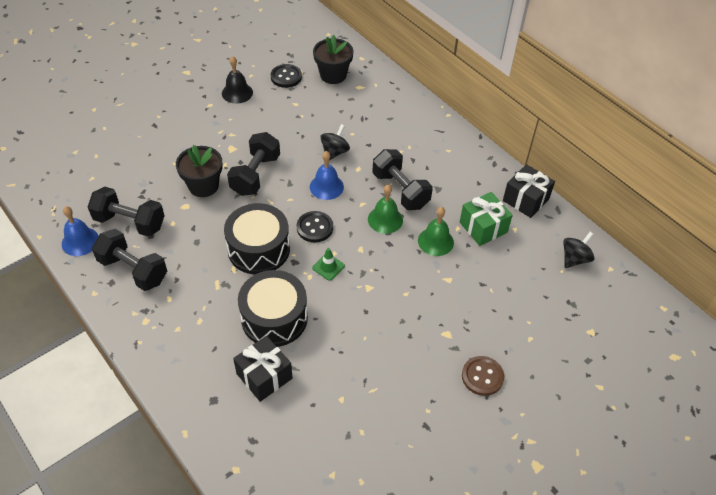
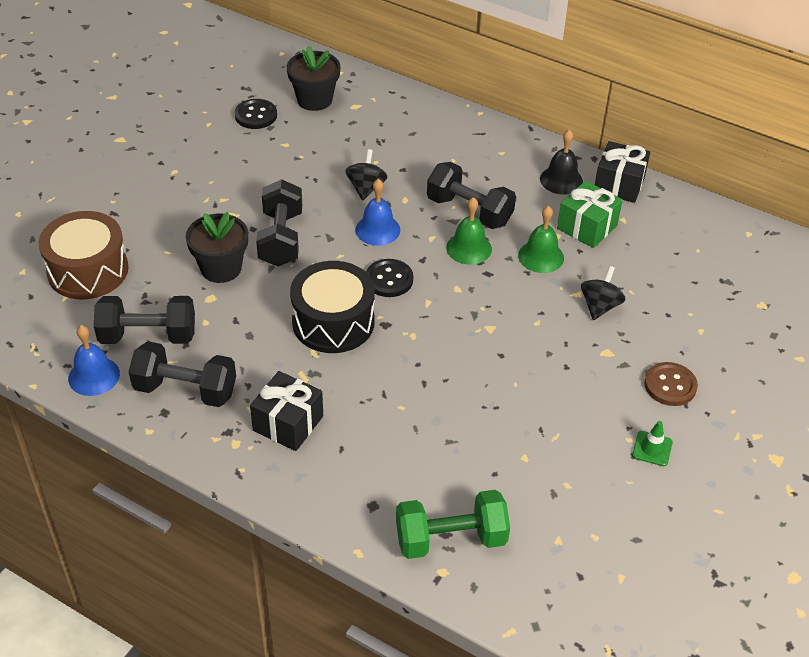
camera: 20 degrees left, 5 degrees down
black bell [222,56,253,104] -> black bell moved to [540,129,583,195]
black gift [233,336,293,402] -> black gift moved to [250,371,323,451]
black drum [238,270,308,347] -> none
green traffic cone [312,248,345,280] -> green traffic cone moved to [632,421,673,466]
black spinning top [563,232,594,268] -> black spinning top moved to [581,266,625,320]
none -> brown drum [39,211,128,299]
none -> green dumbbell [396,490,510,559]

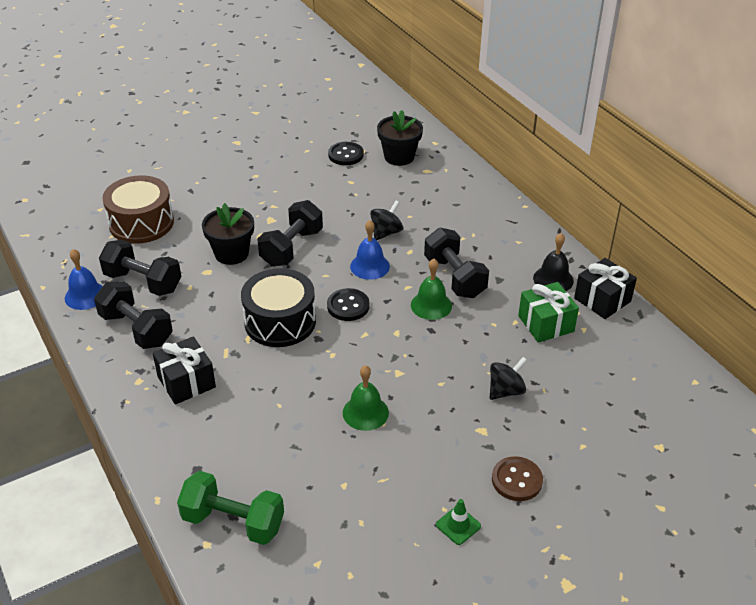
camera: 30 degrees right, 5 degrees down
green bell [518,206,564,273] -> green bell moved to [343,365,389,431]

